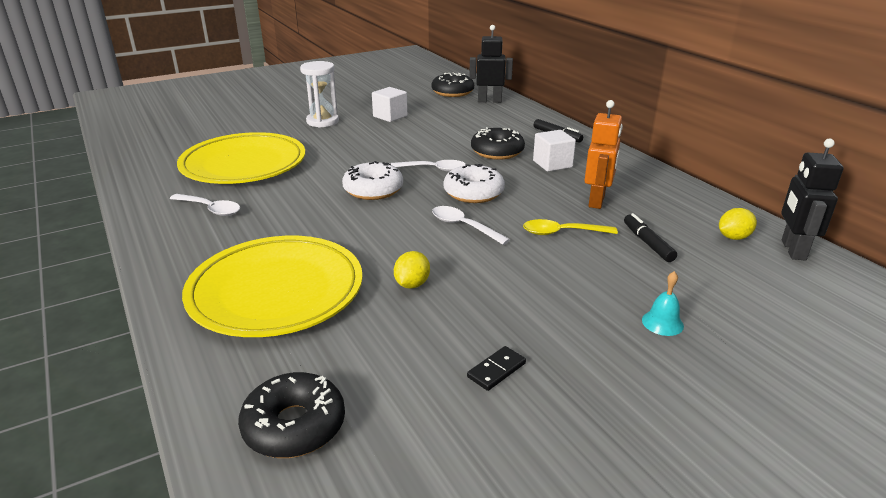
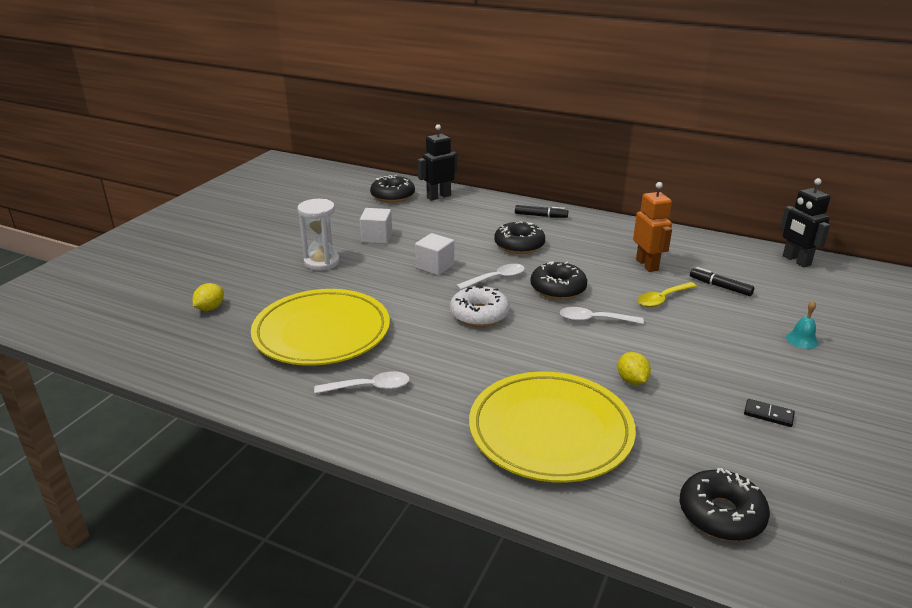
camera: 35 degrees left, 0 degrees up
white donut [443,164,505,203] -> black donut [530,261,587,300]
black domino [467,346,526,391] -> black domino turned 75 degrees counterclockwise [744,399,795,427]
white cube [533,130,576,172] -> white cube moved to [415,233,454,276]
yellow lemon [719,208,757,240] -> yellow lemon moved to [193,283,224,311]

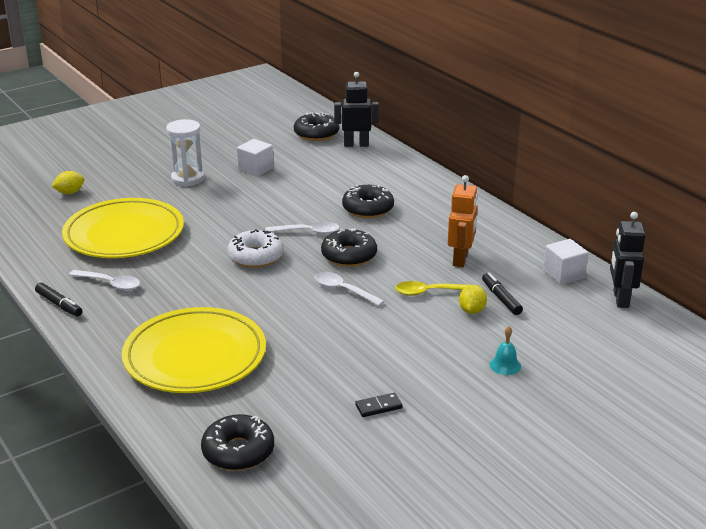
camera: 30 degrees right, 0 degrees up
white cube [415,233,454,276] -> white cube moved to [543,239,589,285]
black marker [515,205,568,218] -> black marker moved to [35,283,82,317]
yellow lemon [618,352,651,385] -> yellow lemon moved to [459,285,487,314]
black domino [744,399,795,427] -> black domino turned 75 degrees counterclockwise [355,393,403,417]

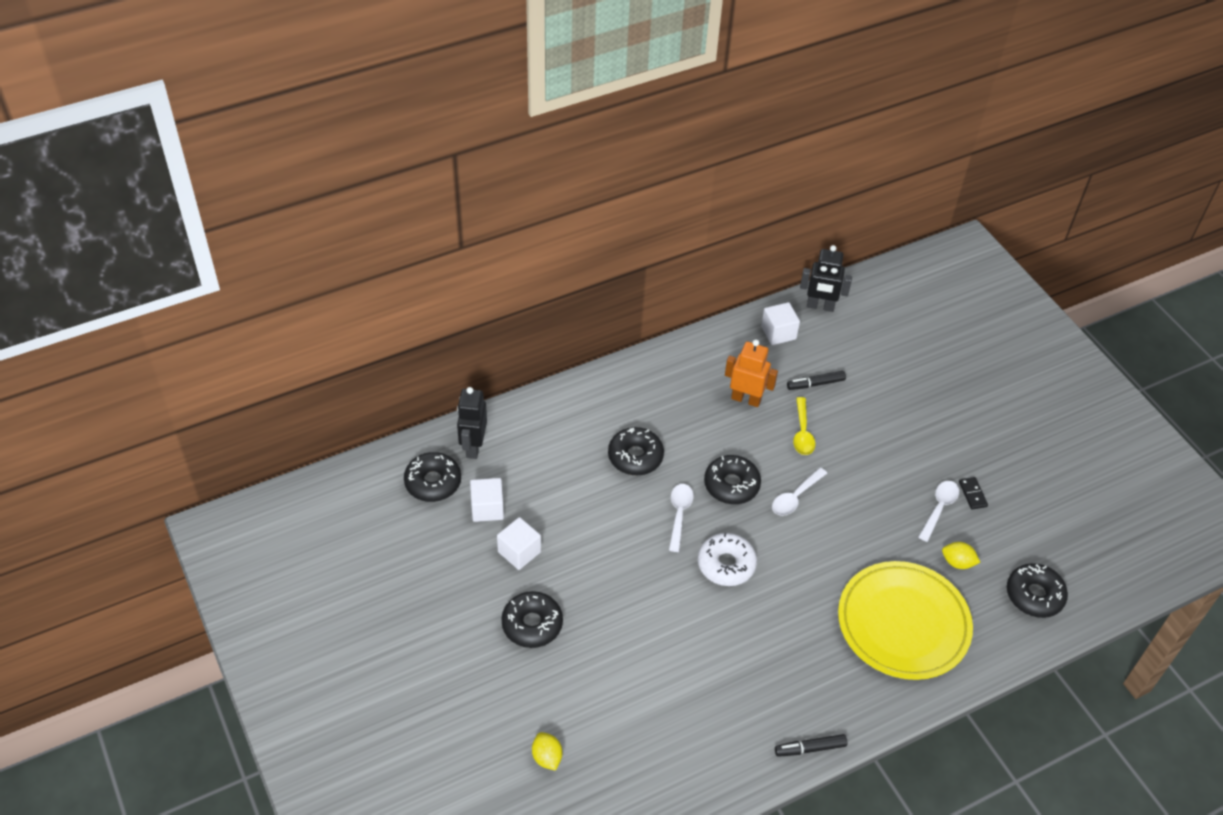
camera: 85 degrees left, 20 degrees up
black marker [35,283,82,317] -> black marker turned 150 degrees counterclockwise [775,734,847,757]
yellow plate [62,198,184,258] -> none
white spoon [69,270,140,290] -> white spoon moved to [918,481,959,542]
white hourglass [166,119,204,187] -> black donut [501,591,563,648]
yellow lemon [459,285,487,314] -> yellow lemon moved to [942,542,980,569]
turquoise bell [490,326,521,375] -> none
none -> white cube [470,478,504,522]

